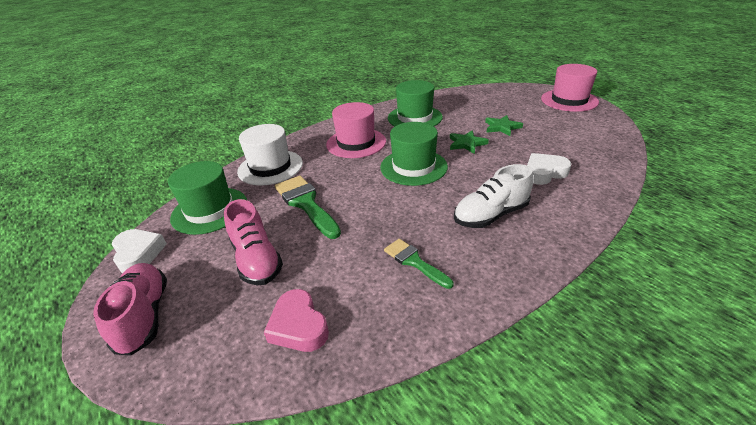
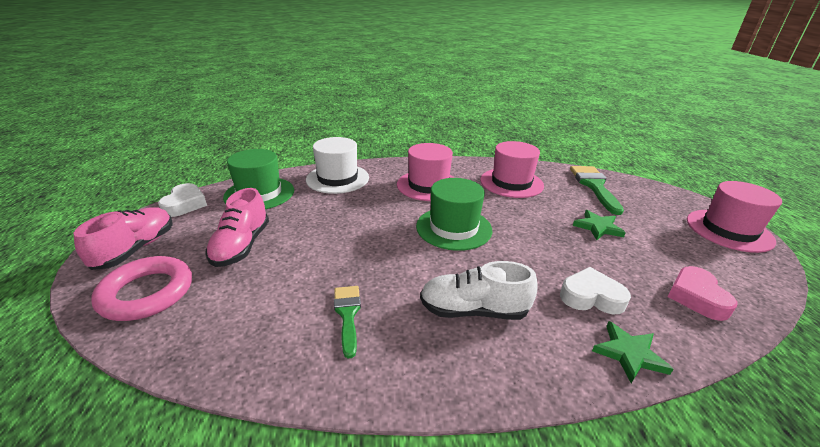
camera: 30 degrees right, 5 degrees down
pink heart [264,289,329,352] -> pink heart moved to [667,266,737,321]
green brush [275,176,341,239] -> green brush moved to [570,166,624,215]
green hat [388,80,443,127] -> pink hat [480,141,544,198]
green star [450,130,489,154] -> green star moved to [592,321,673,383]
none -> pink ring [91,256,192,321]

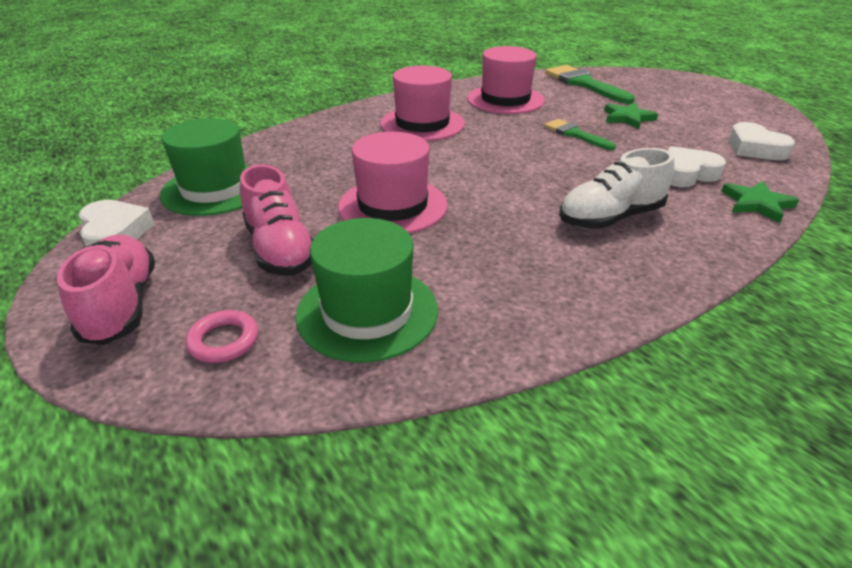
camera: 30 degrees left, 5 degrees up
pink ring [91,256,192,321] -> pink ring [186,310,258,363], size x0.52
white hat [306,137,369,194] -> none
green brush [334,286,361,359] -> green brush moved to [544,119,616,150]
green hat [416,178,493,251] -> green hat moved to [296,218,438,362]
pink heart [667,266,737,321] -> white heart [729,122,795,160]
pink hat [687,181,782,253] -> pink hat moved to [338,132,448,233]

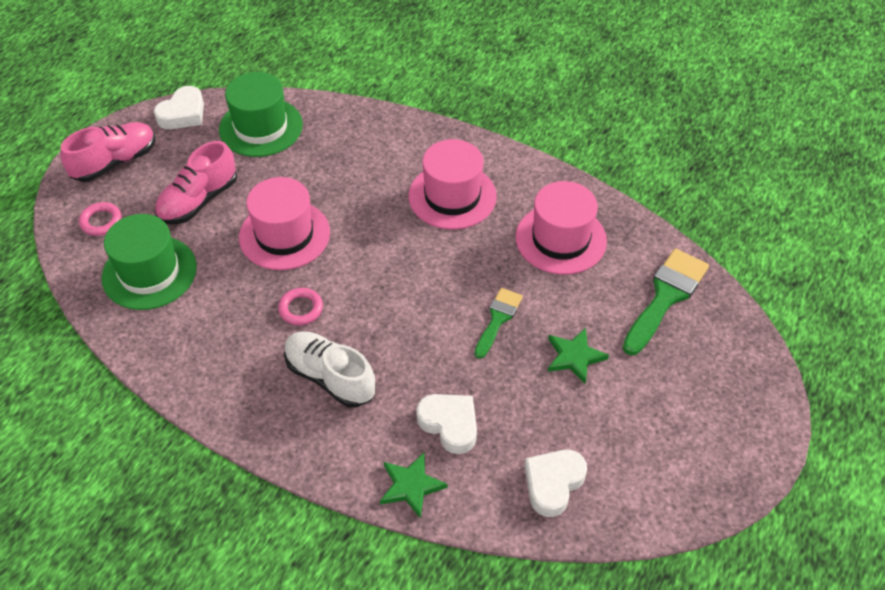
camera: 65 degrees right, 15 degrees up
none -> pink ring [278,288,323,325]

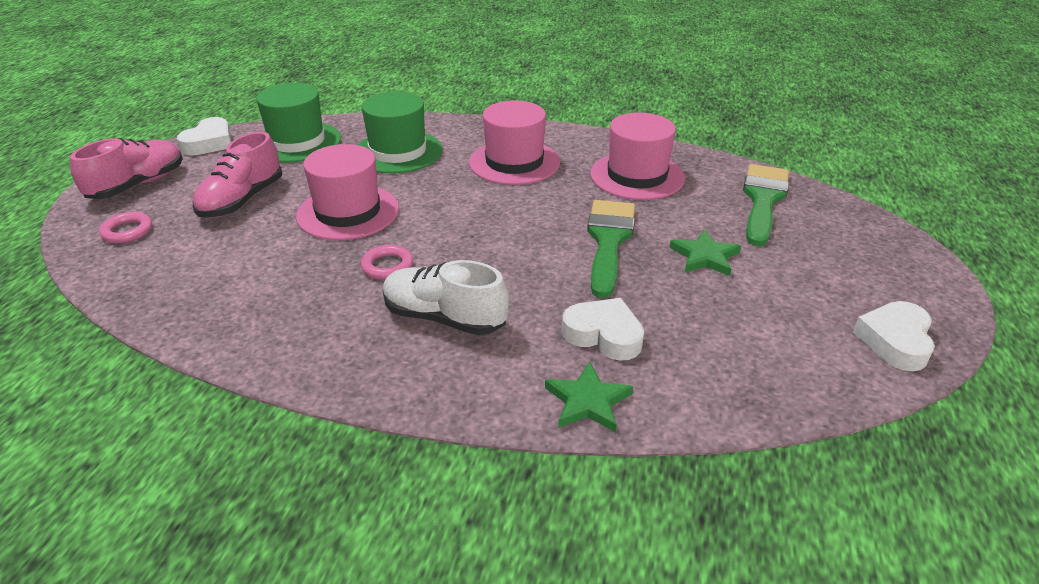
camera: 15 degrees left, 15 degrees down
green hat [102,214,197,310] -> green hat moved to [358,92,443,174]
green brush [474,288,523,359] -> green brush [587,200,635,298], size x1.64
white heart [524,450,587,517] -> white heart moved to [853,301,935,371]

